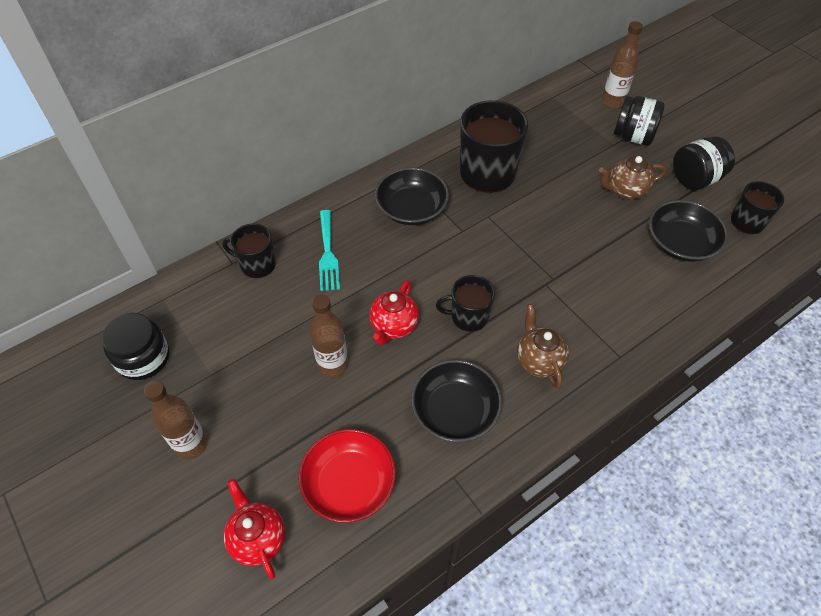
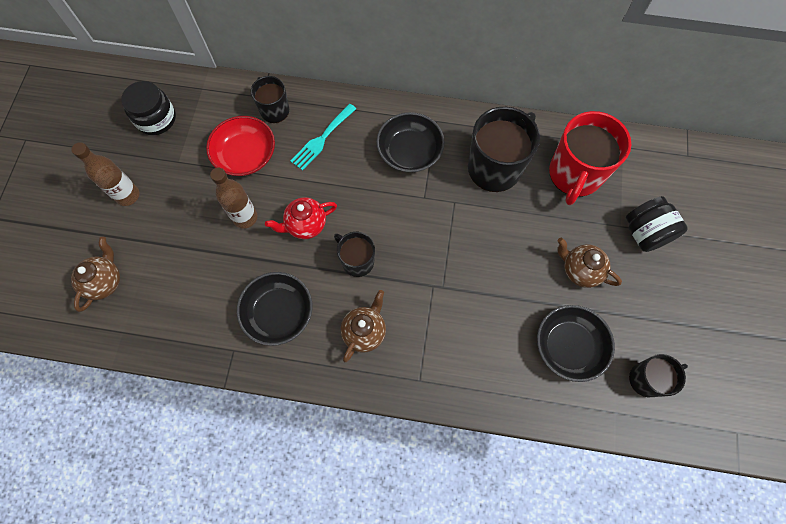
camera: 45 degrees right, 15 degrees up
red teapot [224,479,285,579] -> brown teapot [71,237,120,312]
red bowl [298,429,396,523] -> red bowl moved to [206,116,275,176]
brown bottle [602,21,643,108] -> none
black jar [673,137,735,190] -> none
none -> red mug [549,111,631,205]

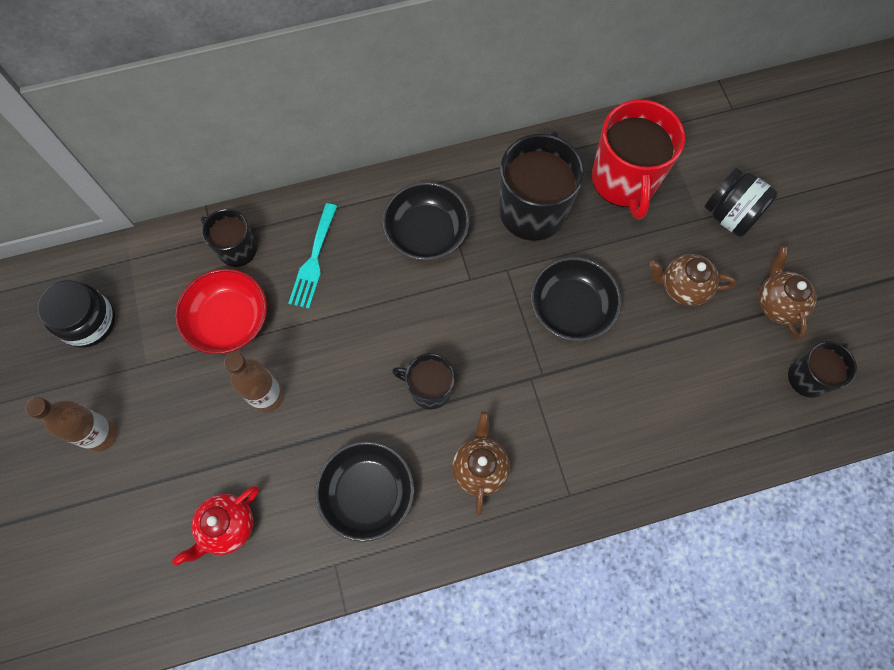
camera: 25 degrees left, 0 degrees up
brown teapot [71,237,120,312] -> brown teapot moved to [758,246,816,339]
red teapot [265,197,337,239] -> red teapot moved to [172,486,259,566]
black bowl [537,305,615,382] -> black bowl moved to [531,257,621,341]

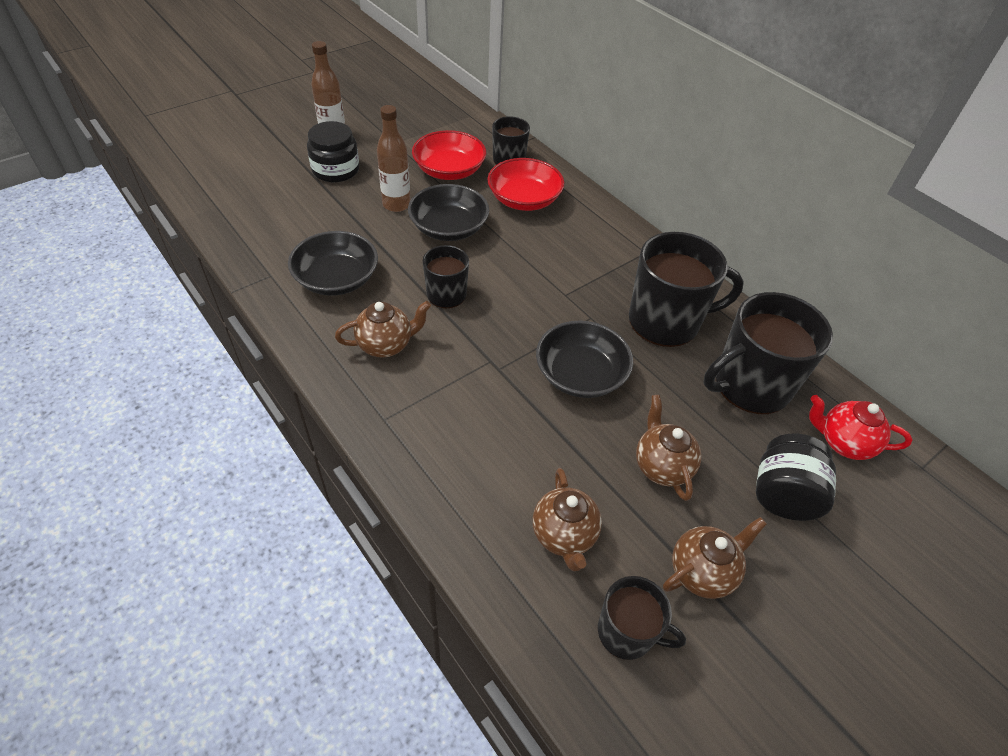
camera: 65 degrees right, 20 degrees down
black jar [37,280,115,348] -> black jar moved to [307,121,359,182]
red teapot [172,486,259,566] -> red teapot moved to [809,395,912,460]
turquoise fork [288,203,338,309] -> red bowl [487,158,564,211]
black bowl [382,182,470,261] -> black bowl moved to [408,184,489,241]
red mug [592,99,685,220] -> black mug [703,292,833,414]
none -> brown teapot [533,468,602,571]

